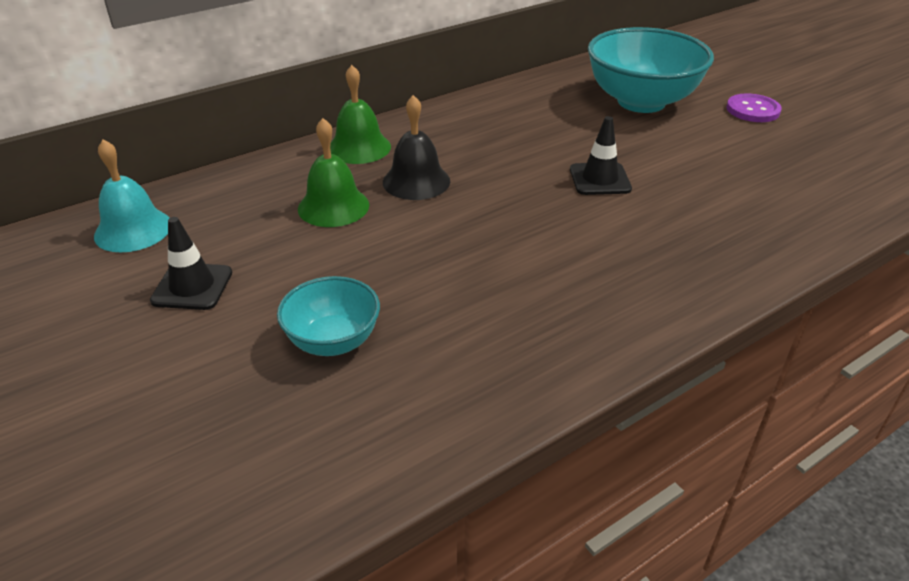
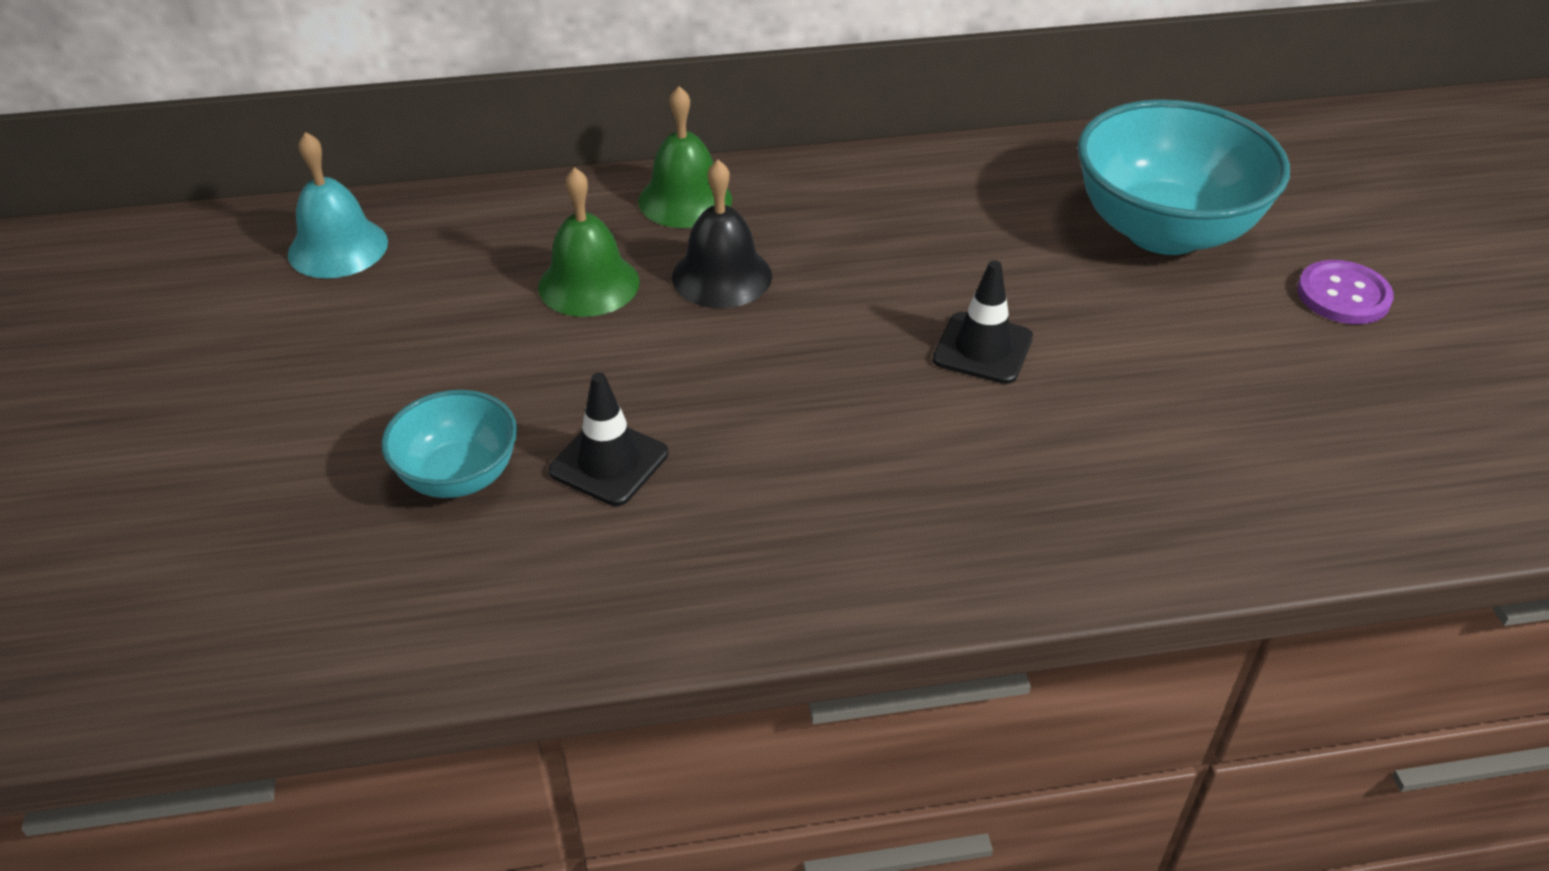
camera: 25 degrees right, 5 degrees up
black traffic cone [150,217,232,310] -> black traffic cone moved to [548,372,668,506]

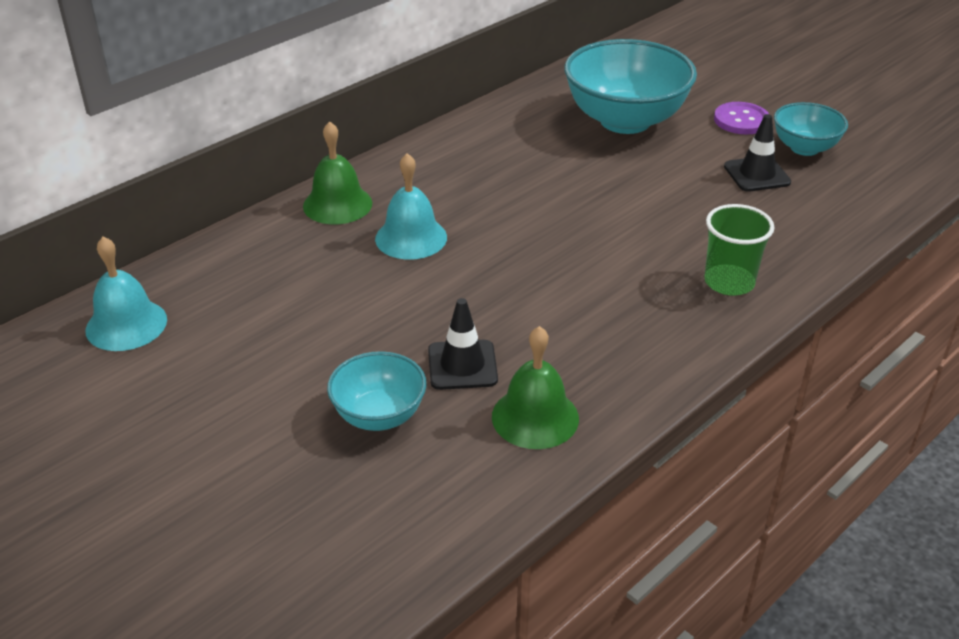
camera: 35 degrees left, 5 degrees down
green bell [538,167,640,317] -> green bell moved to [492,326,579,449]
black bell [672,160,772,308] -> turquoise bell [375,153,447,260]
black traffic cone [933,260,1033,384] -> black traffic cone moved to [724,114,791,192]
none -> green cup [704,204,775,296]
none -> turquoise bowl [774,102,848,156]

